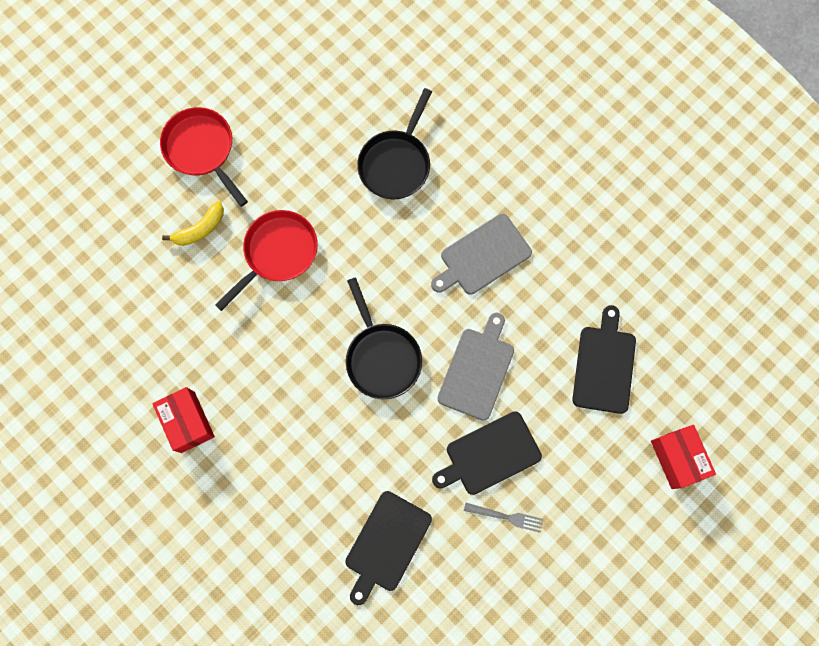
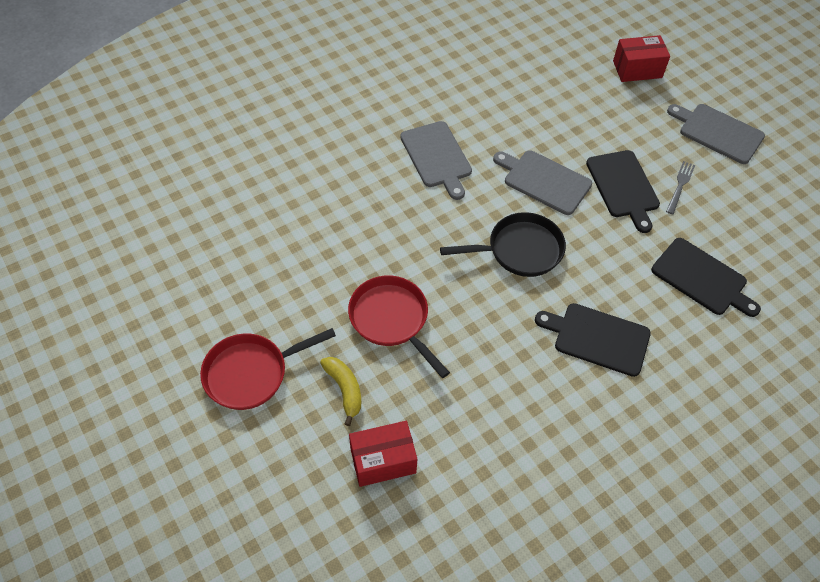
camera: 80 degrees left, 20 degrees down
red box [152,387,215,453] -> red box moved to [349,421,417,487]
black pan [357,88,432,199] -> none
black cutting board [572,305,636,414] -> black cutting board moved to [535,303,651,377]
none -> grey cutting board [667,104,765,164]

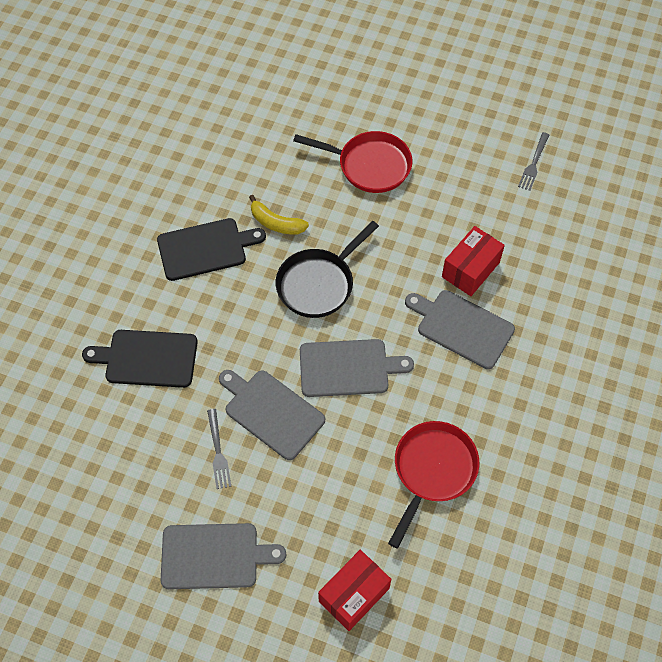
camera: 145 degrees right, 5 degrees up
red pan [200,328,336,410] -> red pan moved to [388,421,479,548]
yellow banana [320,357,361,426] -> yellow banana moved to [249,195,309,234]
red box [349,421,417,487] -> red box moved to [442,226,505,296]
black cutting board [586,150,660,233] -> grey cutting board [219,370,325,460]
none -> grey fork [518,132,549,191]

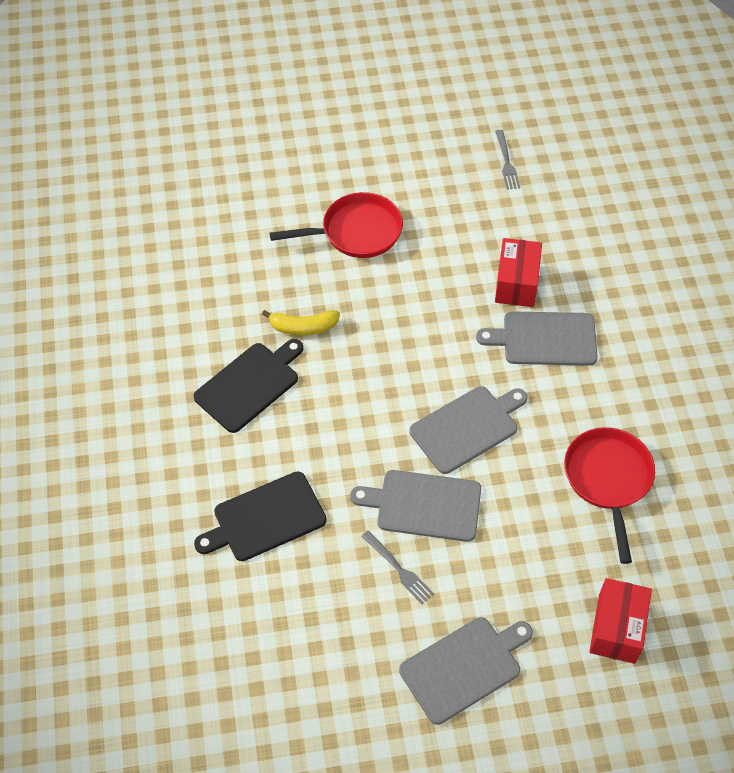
camera: 30 degrees left, 5 degrees down
black pan [276,221,379,318] -> none

